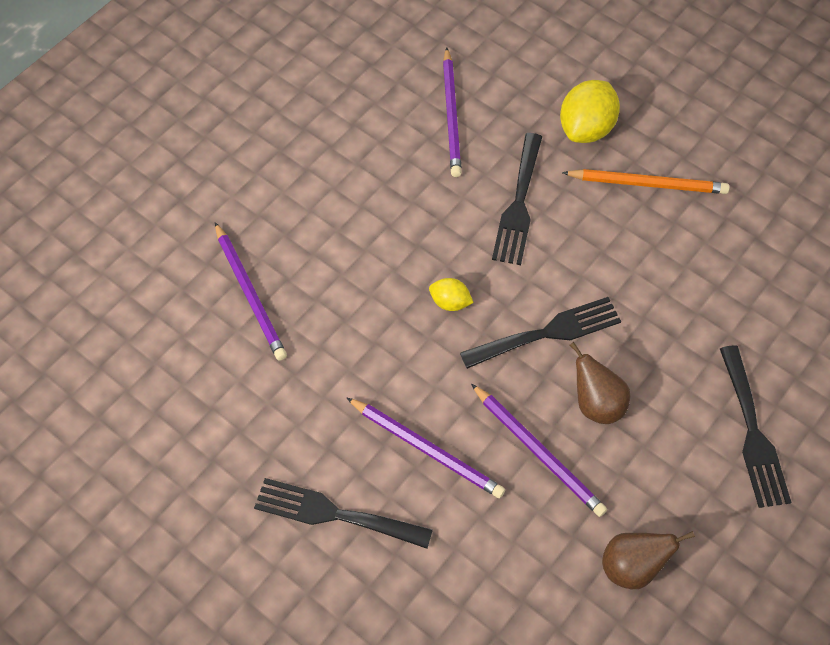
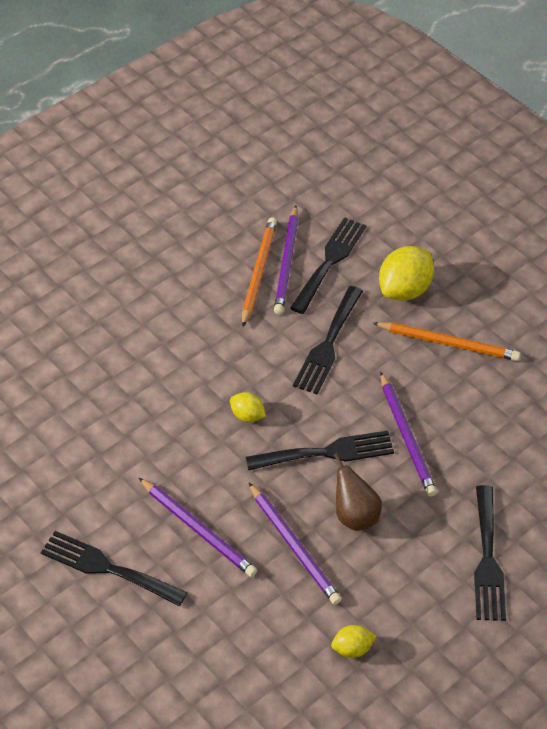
camera: 10 degrees right, 10 degrees down
purple pencil [215,222,287,361] -> purple pencil moved to [380,372,437,497]
brown pear [602,531,695,589] -> yellow lemon [331,625,376,658]
none -> orange pencil [242,217,277,327]
none -> black fork [290,217,366,314]

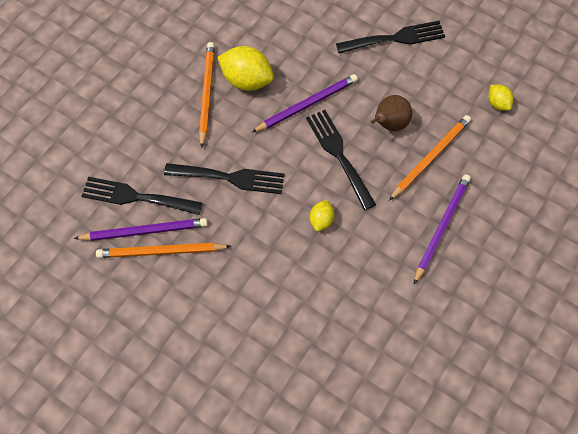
camera: 105 degrees left, 15 degrees up
black fork [41,531,188,606] -> none
purple pencil [249,483,342,605] -> orange pencil [389,115,471,200]
yellow lemon [379,246,434,301] -> yellow lemon moved to [217,46,274,91]

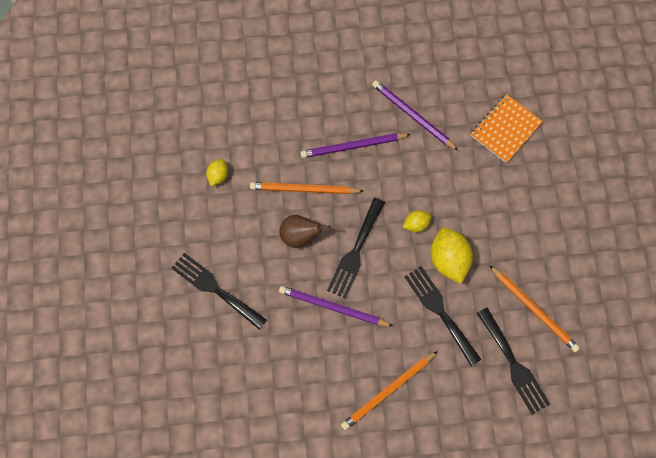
camera: 130 degrees left, 5 degrees up
purple pencil [74,218,208,241] -> purple pencil moved to [372,80,459,151]
yellow lemon [217,46,274,91] -> yellow lemon moved to [431,228,473,284]
none -> orange notebook [470,94,543,163]

